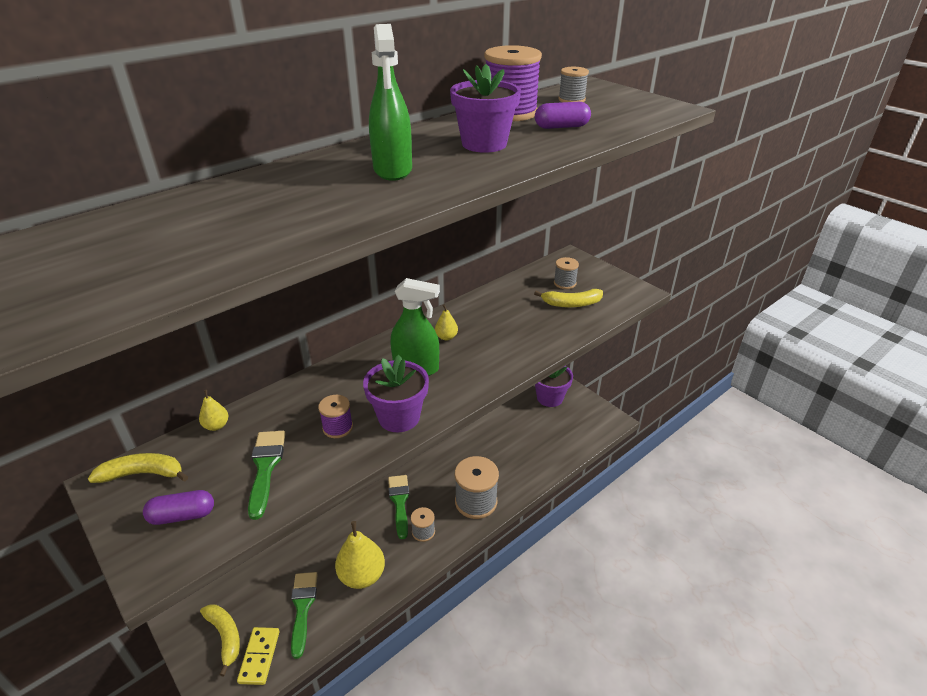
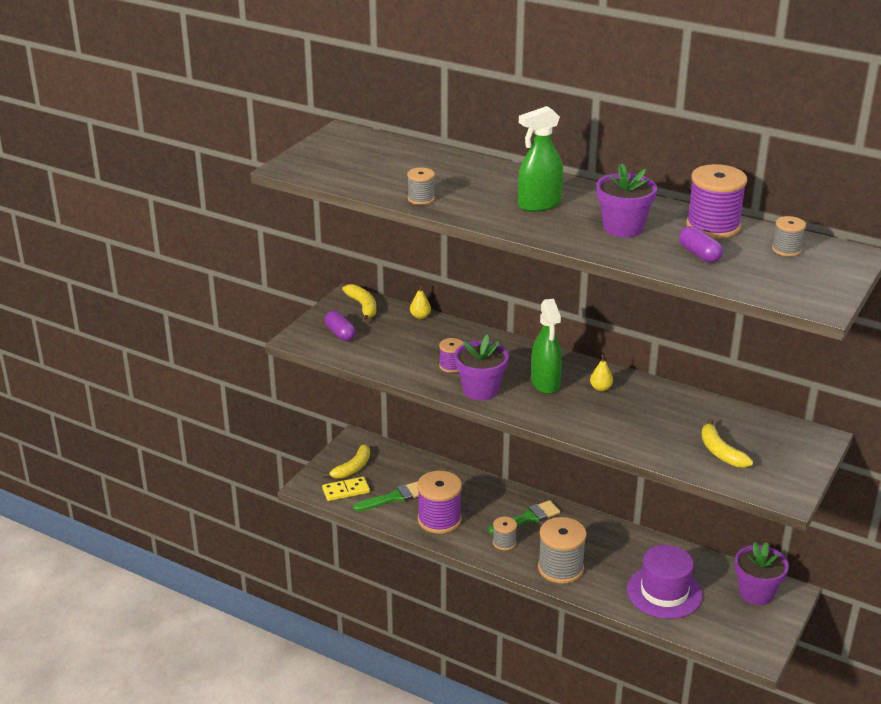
camera: 70 degrees right, 5 degrees down
green brush [248,431,286,520] -> none
yellow pear [335,521,385,589] -> purple spool [417,471,462,534]
grey spool [554,257,579,289] -> grey spool moved to [407,168,435,205]
none -> purple hat [627,545,703,619]

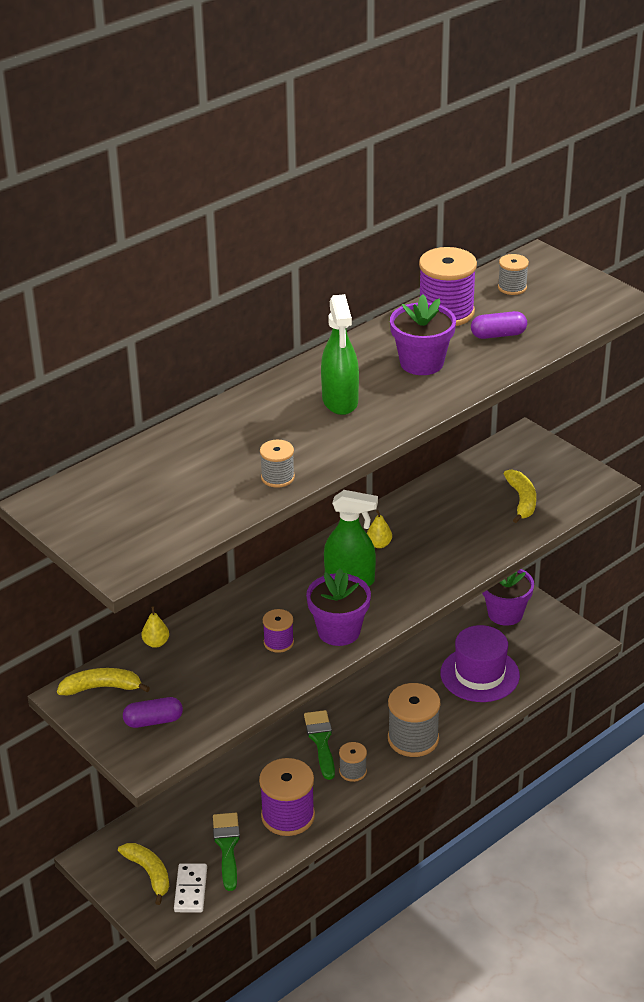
camera: 70 degrees left, 5 degrees up
yellow domino [322,477,370,501] -> white domino [174,863,207,913]
yellow banana [701,418,753,468] -> yellow banana turned 90 degrees counterclockwise [504,469,536,523]

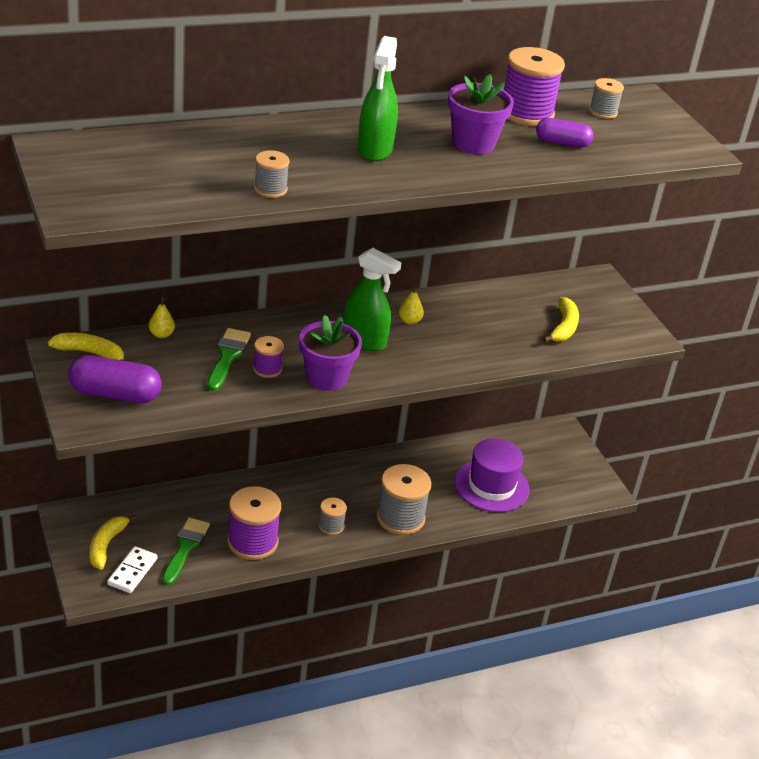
camera: 15 degrees right, 0 degrees up
yellow banana [118,843,169,905] -> yellow banana turned 150 degrees counterclockwise [89,515,138,570]
purple capsule [123,697,183,728] -> purple capsule [68,355,162,403], size x1.62
green brush [304,710,335,780] -> green brush moved to [207,328,251,391]
purple flower pot [482,569,534,626] -> none

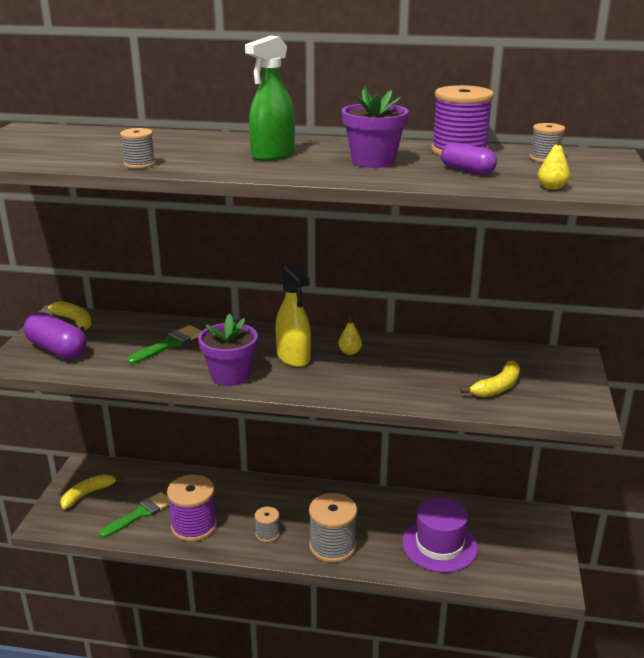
camera: 35 degrees right, 10 degrees down
white domino [107,546,157,593] -> none
yellow pear [149,297,175,338] -> yellow pear moved to [538,135,570,190]
purple spool [253,336,284,378] -> none
green spray bottle [343,248,401,351] -> yellow spray bottle [275,264,311,367]

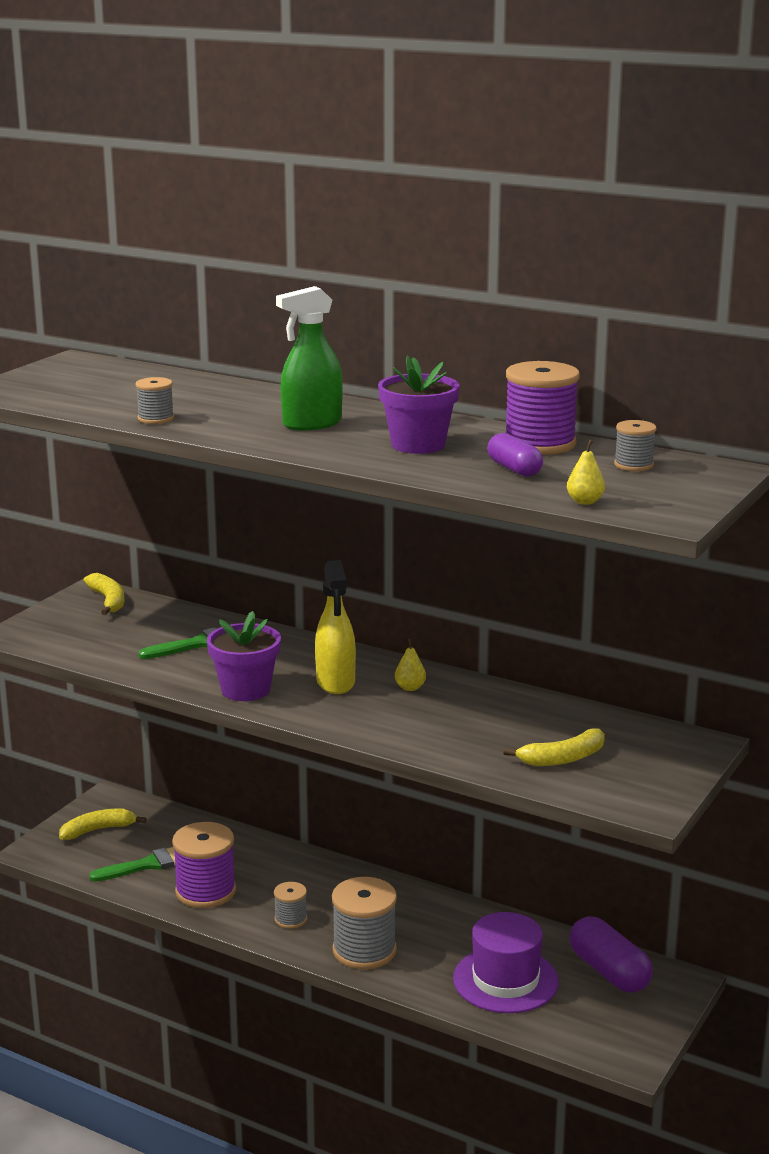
camera: 20 degrees right, 5 degrees down
purple capsule [24,312,87,359] -> purple capsule moved to [569,916,653,993]

